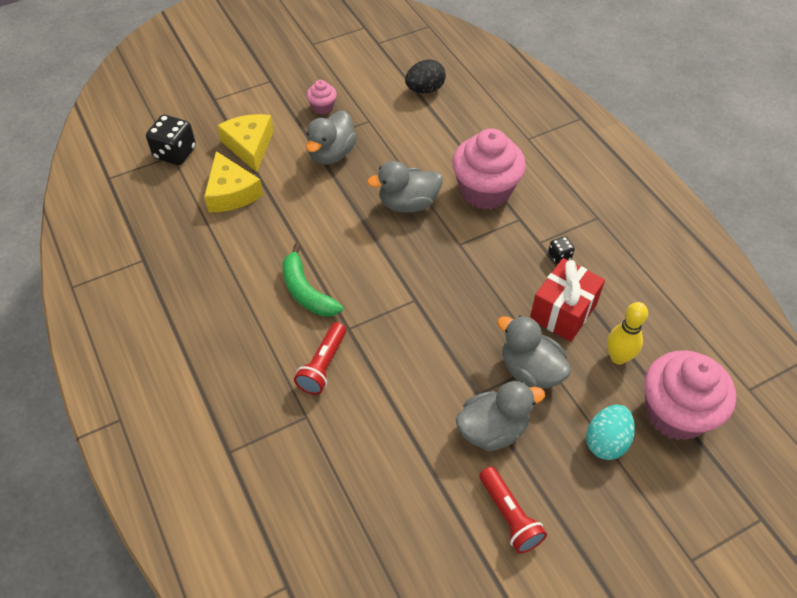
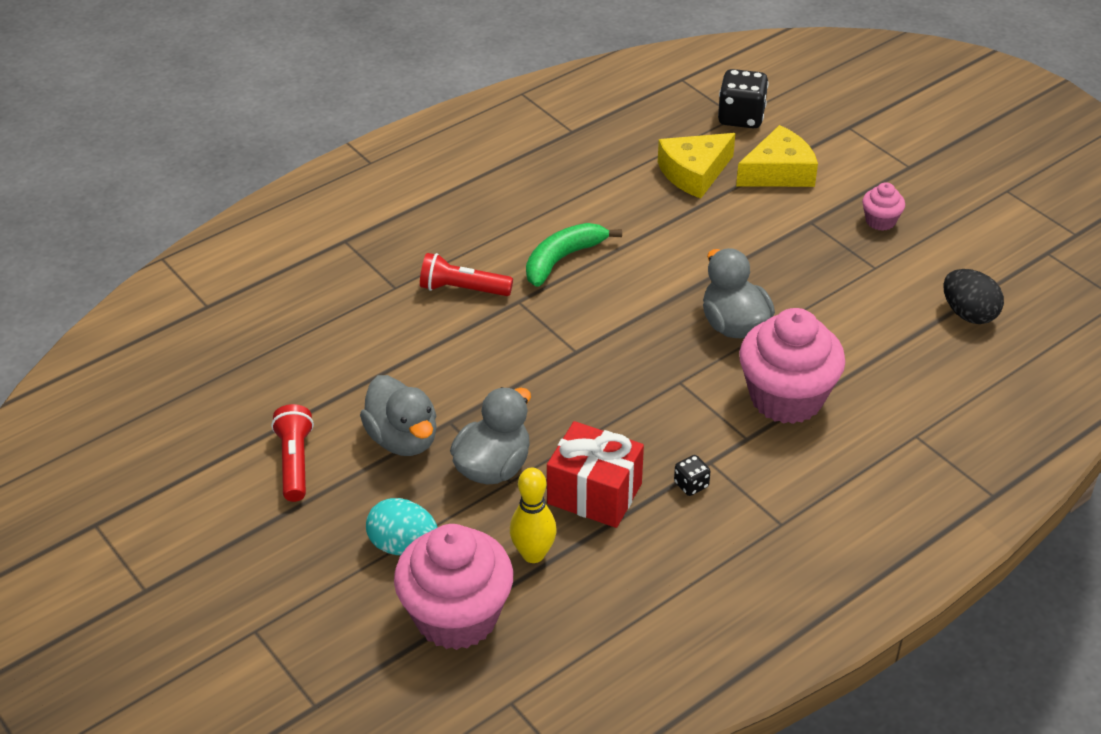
camera: 80 degrees right, 10 degrees down
grey duck [306,111,357,165] -> none
red flashlight [479,467,547,554] -> red flashlight turned 120 degrees clockwise [271,404,314,502]

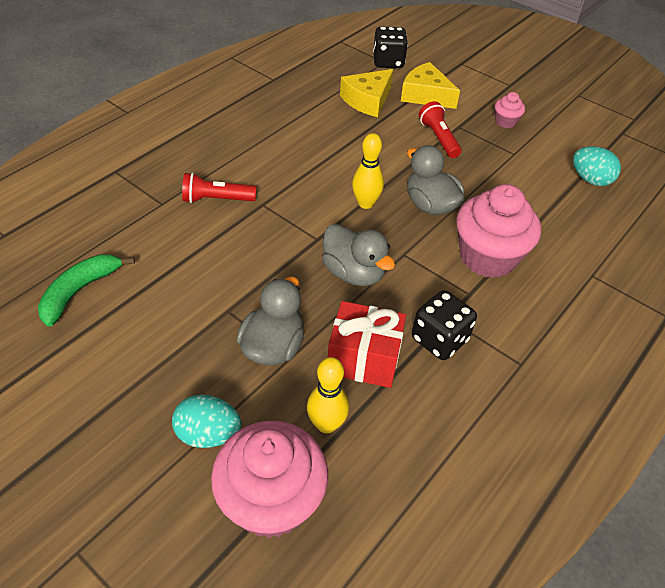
camera: 15 degrees left, 5 degrees up
red flashlight [271,404,314,502] -> red flashlight moved to [419,101,462,158]
grey duck [360,375,437,456] -> grey duck moved to [322,224,395,286]
green banana [526,223,622,287] -> green banana moved to [38,254,135,327]
black dice [674,455,711,496] -> black dice [412,290,477,360], size x1.99
yellow cheese [736,125,818,187] -> yellow cheese turned 105 degrees counterclockwise [401,62,460,109]
black egg [943,269,1004,324] -> turquoise egg [573,146,621,186]
none -> yellow bowling pin [352,133,384,209]

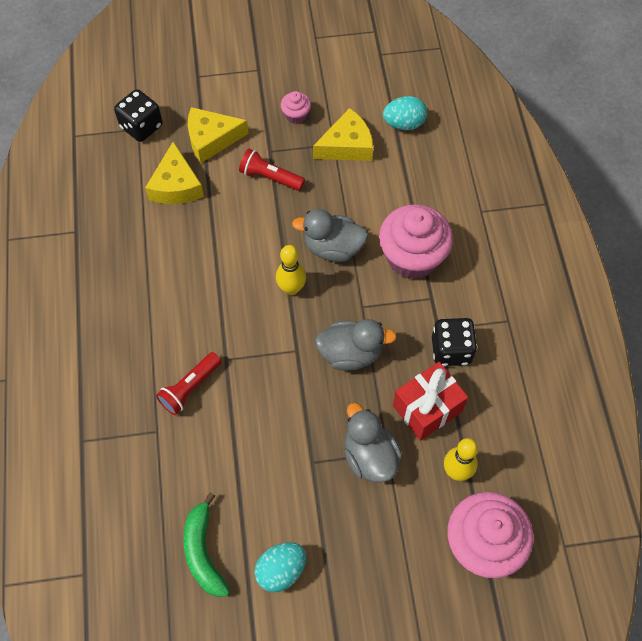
camera: 45 degrees left, 15 degrees up
turquoise egg [172,395,241,448] -> turquoise egg moved to [254,542,306,592]
none -> yellow cheese [313,108,373,161]

